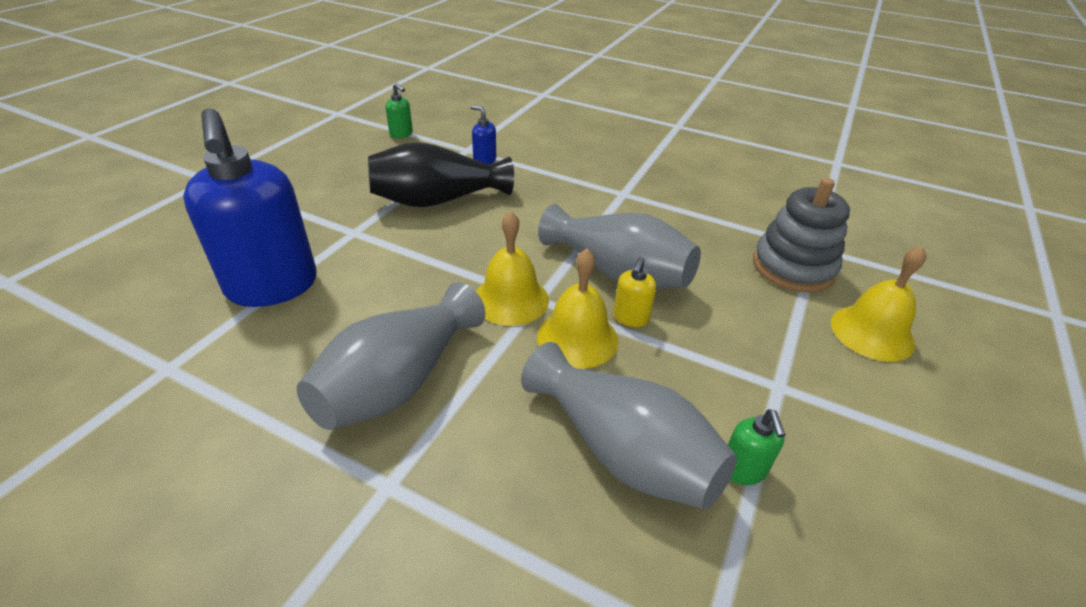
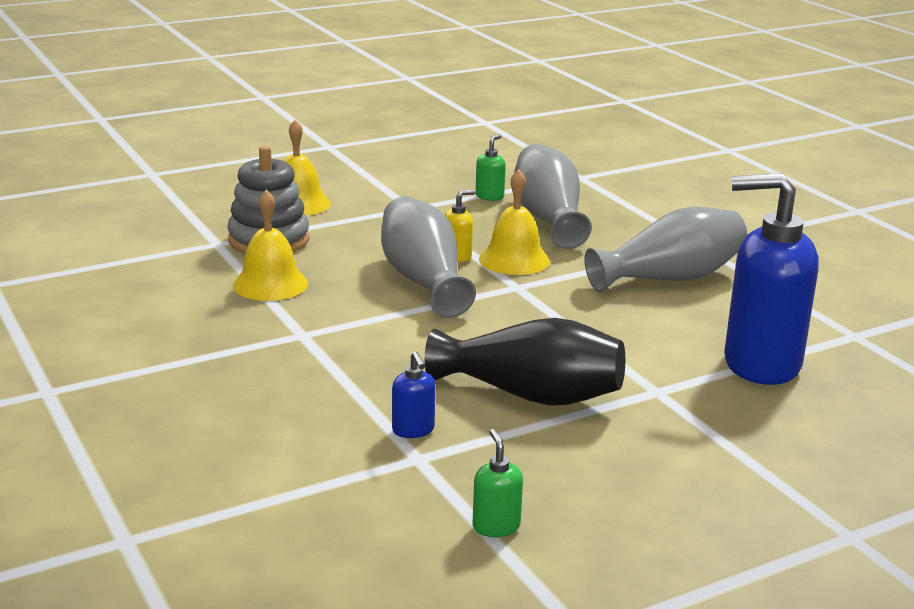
camera: 145 degrees left, 15 degrees down
blue soap dispenser [183,108,317,307] -> blue soap dispenser turned 90 degrees counterclockwise [724,173,818,385]
yellow bell [476,211,549,326] -> yellow bell moved to [233,189,308,301]

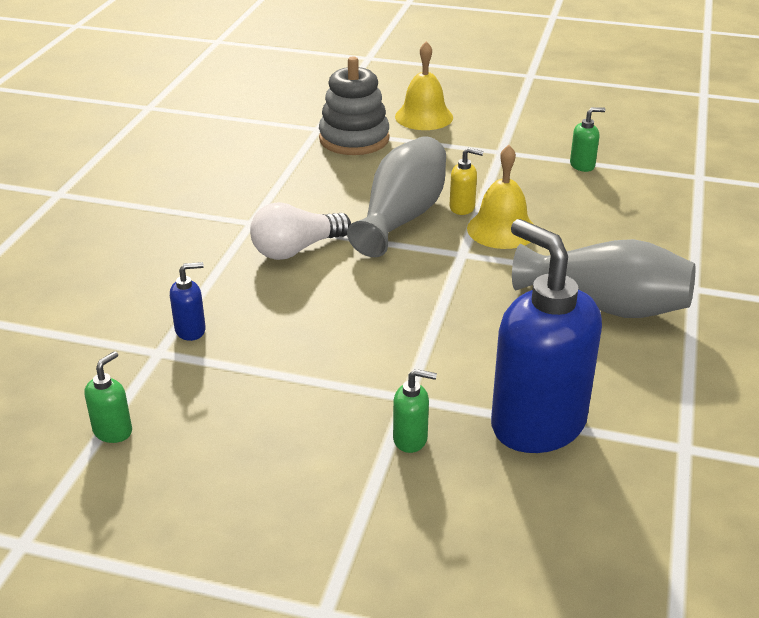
camera: 45 degrees right, 10 degrees up
yellow bell [233,189,308,301] -> none
blue soap dispenser [392,351,435,438] -> blue soap dispenser turned 135 degrees counterclockwise [170,262,206,341]
black vase [425,318,625,406] -> none
grey vase [514,144,592,249] -> none
none -> white light bulb [250,202,351,260]
none -> green soap dispenser [393,369,437,453]

